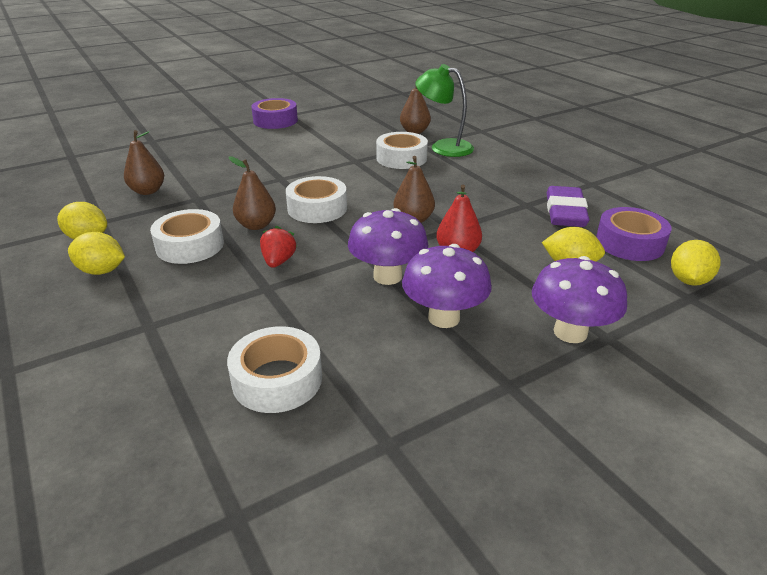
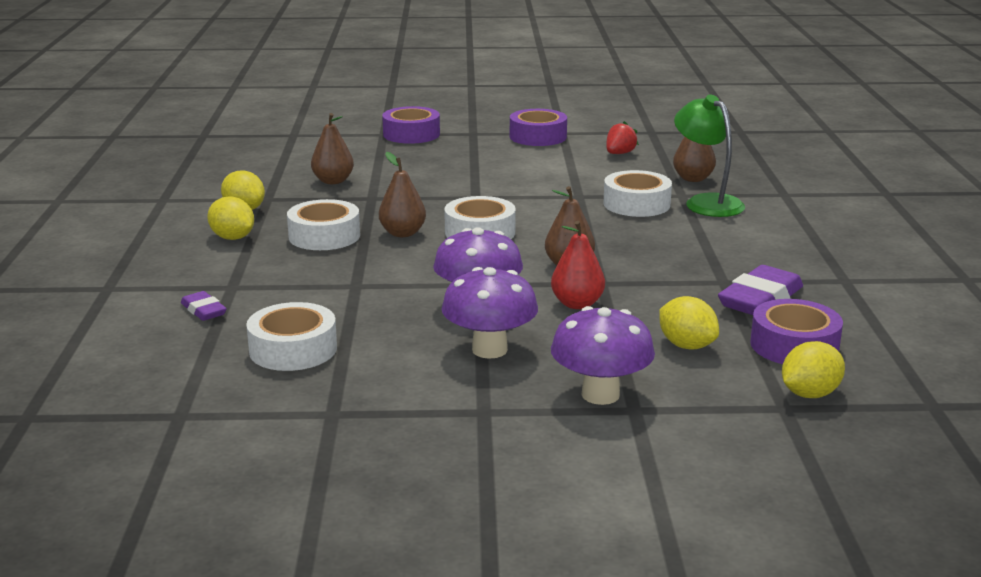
camera: 30 degrees right, 10 degrees down
red strawberry [260,226,297,268] -> red strawberry moved to [606,121,639,154]
none -> purple eraser [181,291,227,321]
none -> purple tape [382,106,440,144]

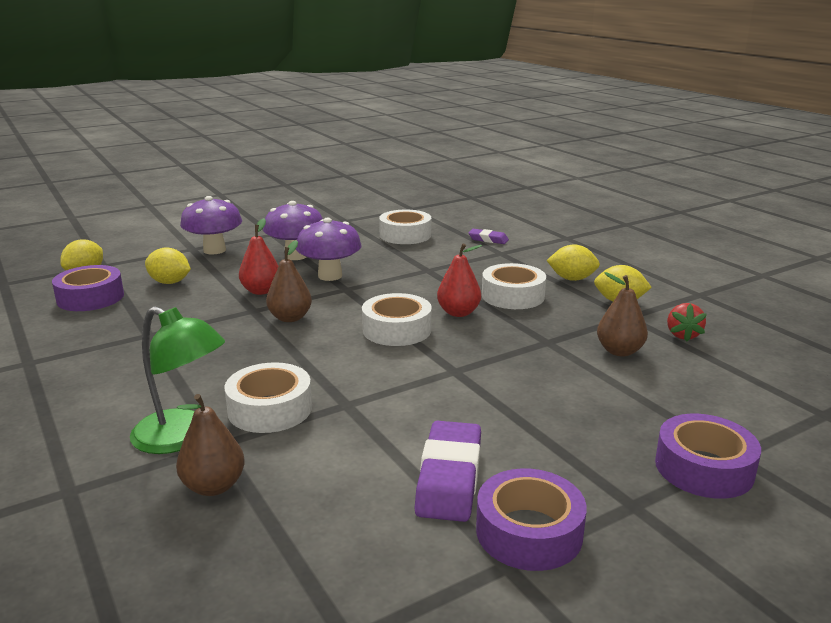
camera: 150 degrees right, 0 degrees up
brown pear [379,152,426,237] -> red pear [437,243,482,317]
red strawberry [606,121,639,154] -> red strawberry moved to [667,303,707,342]
purple eraser [718,265,803,315] -> purple eraser moved to [414,421,481,522]

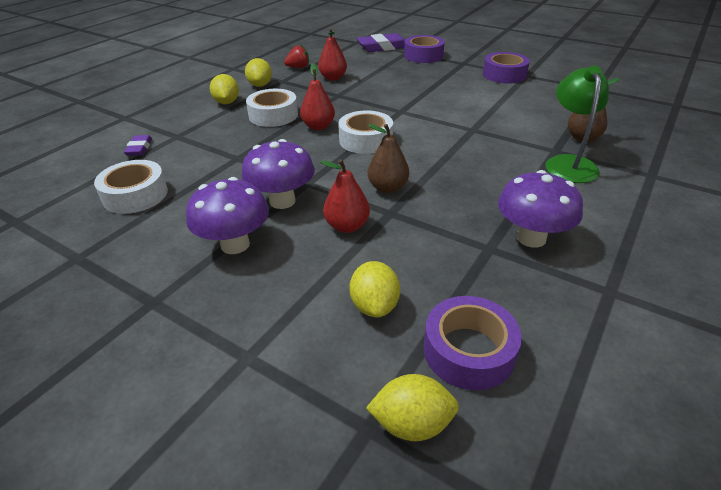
camera: 115 degrees left, 15 degrees up
purple mushroom [180,196,242,254] -> purple mushroom moved to [498,170,583,248]
white tape [224,362,312,433] -> none
purple eraser [414,421,481,522] -> purple eraser moved to [356,33,405,52]
brown pear [597,272,648,356] -> red pear [318,29,347,80]

